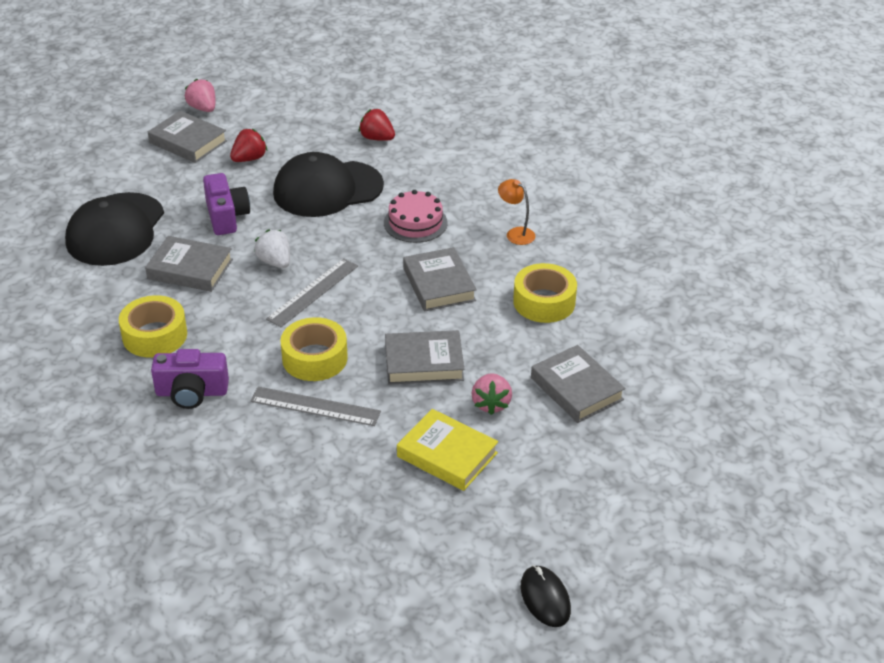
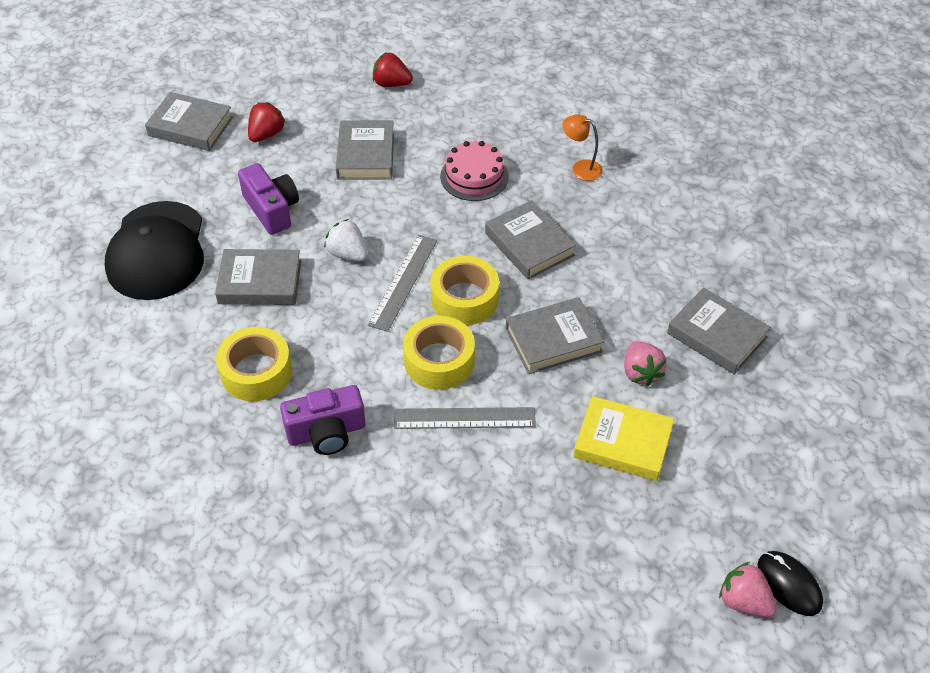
camera: 15 degrees left, 10 degrees up
pink strawberry [185,79,215,112] -> pink strawberry moved to [719,562,777,617]
black cap [273,152,384,217] -> grey book [336,120,394,180]
yellow tape [513,263,577,323] -> yellow tape moved to [430,256,499,325]

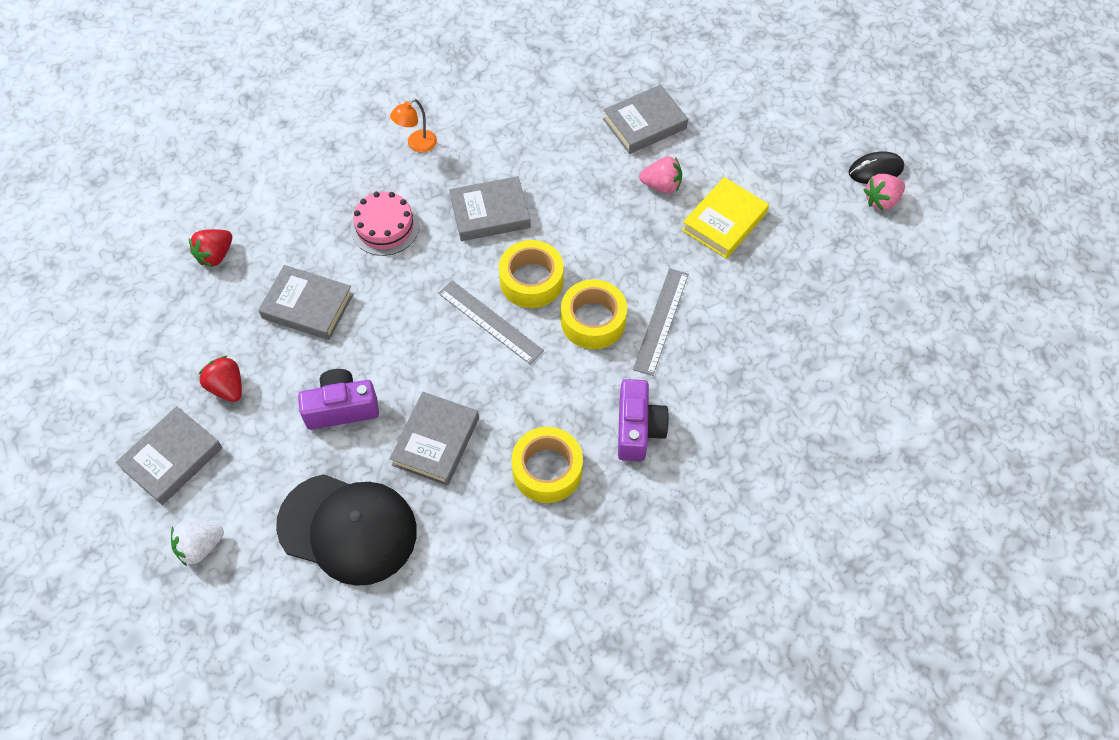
camera: 70 degrees left, 10 degrees up
white strawberry [324,219,368,261] -> white strawberry moved to [171,521,224,566]
grey book [506,297,604,374] -> none

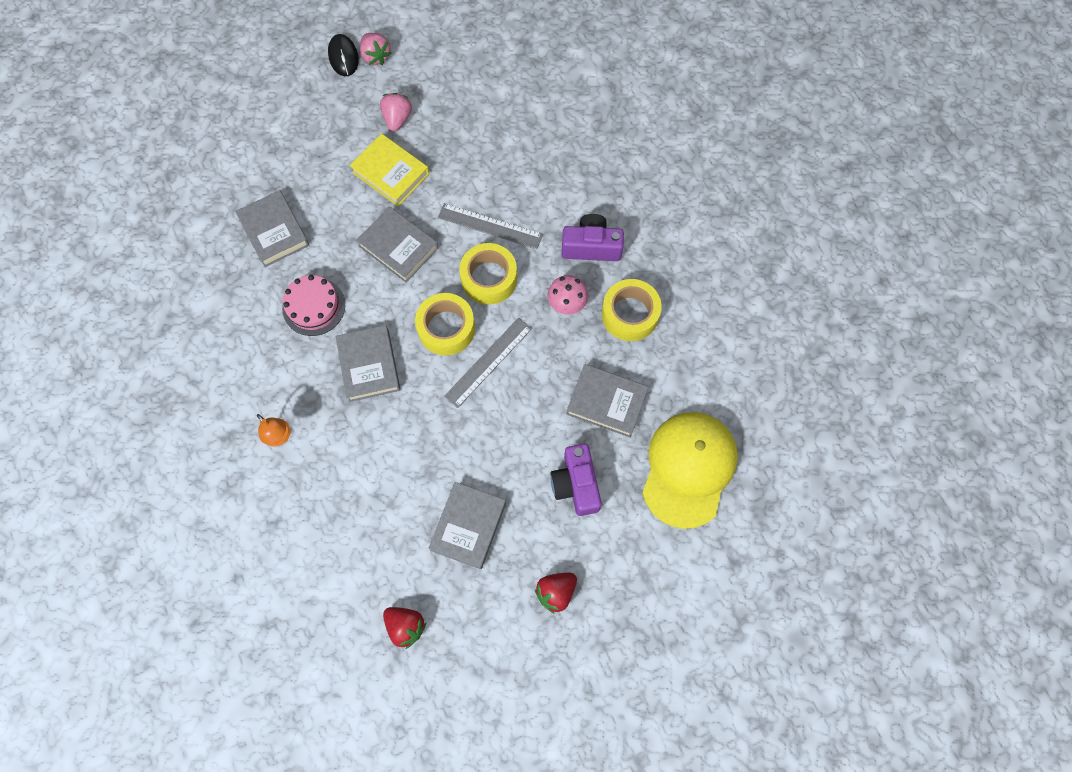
camera: 90 degrees left, 10 degrees up
grey book [116,406,223,505] -> grey book moved to [356,206,438,283]
white strawberry [171,521,224,566] -> none
black cap [276,474,417,586] -> yellow cap [642,412,738,529]
pink cake [351,192,420,256] -> pink cake moved to [282,275,345,336]
pink strawberry [639,156,682,194] -> pink strawberry moved to [380,93,412,131]
none -> pink mushroom [547,275,588,315]

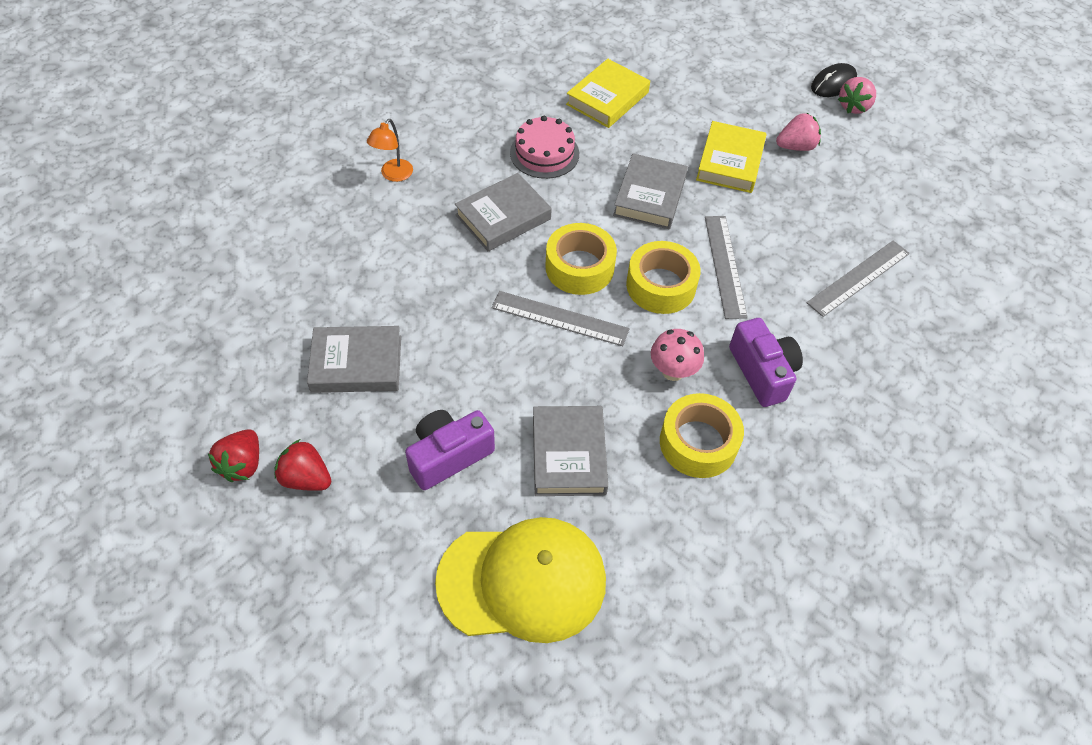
camera: 65 degrees right, 15 degrees down
grey book [235,190,309,267] -> yellow book [566,59,650,128]
red strawberry [383,607,426,649] -> red strawberry moved to [208,429,259,482]
none -> grey ruler [807,240,910,317]

